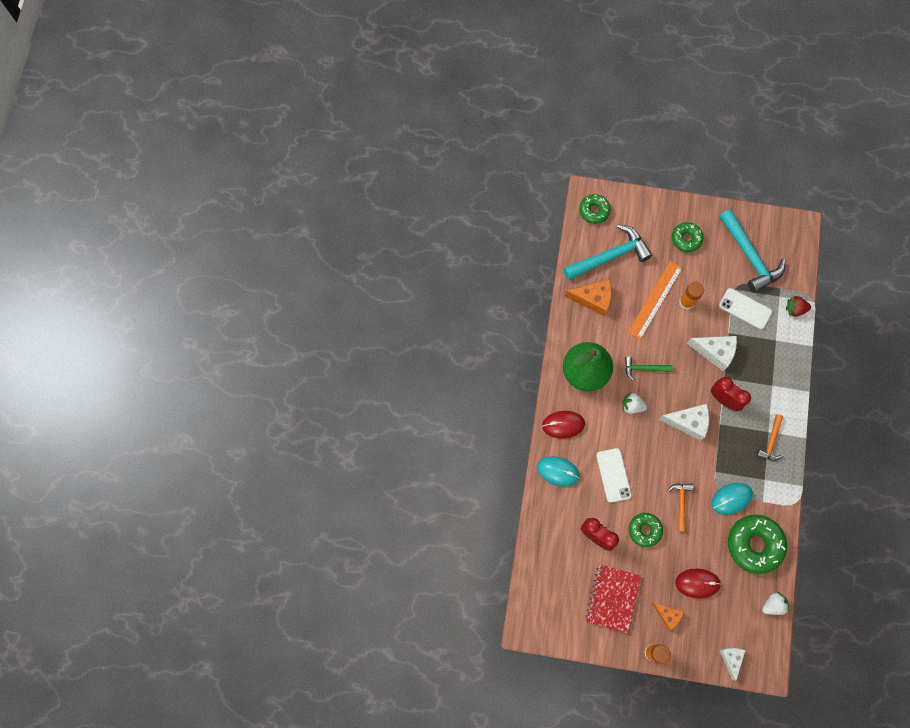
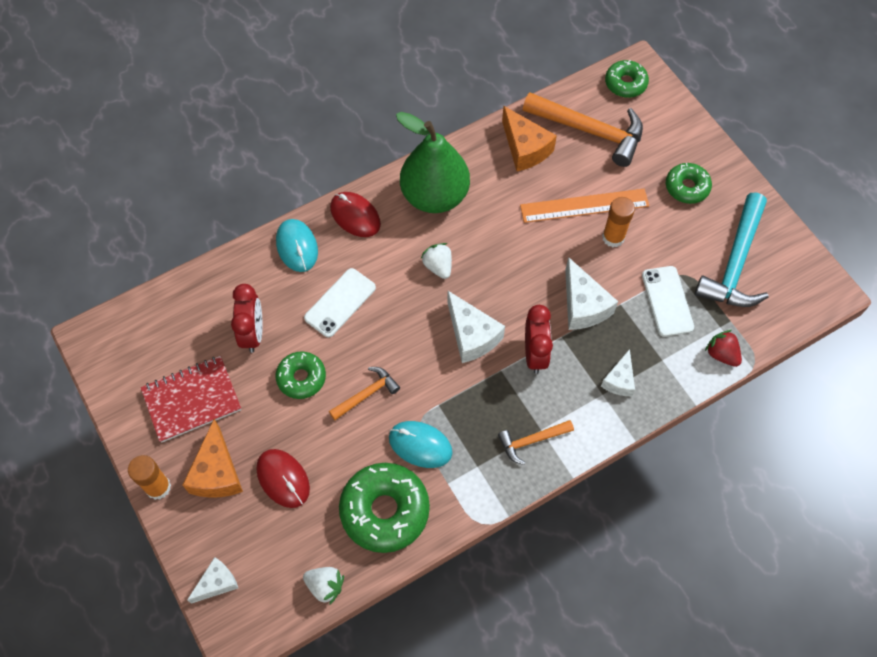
camera: 50 degrees right, 10 degrees down
turquoise hammer [563,224,652,280] -> orange hammer [523,93,643,167]
green hammer [625,356,672,381] -> none
orange cheese [652,603,684,630] -> orange cheese [183,419,243,498], size x1.59
none -> white cheese [601,349,635,396]

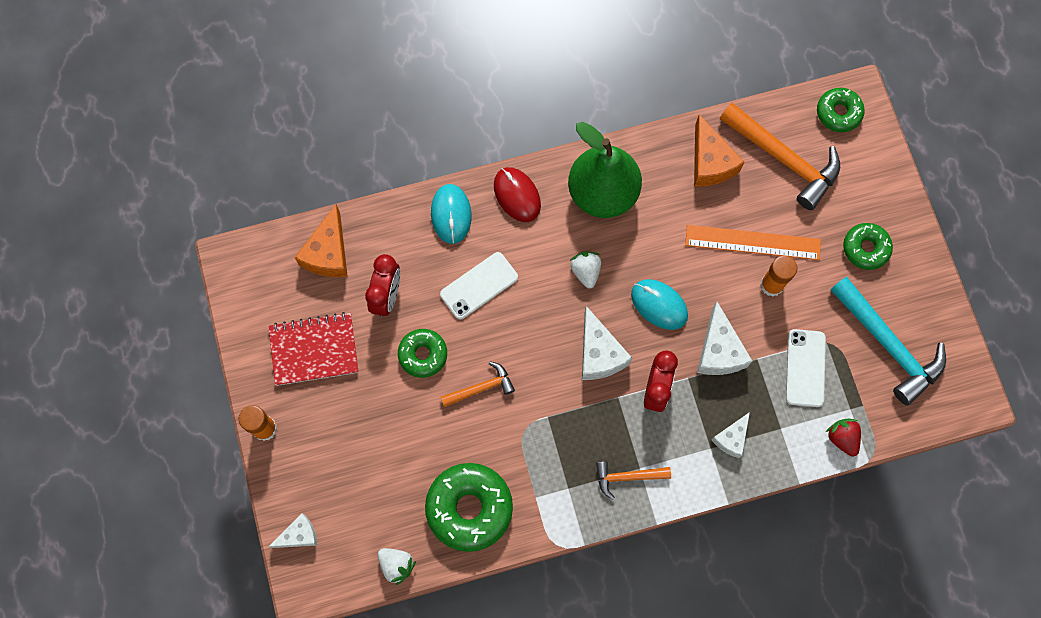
camera: 15 degrees right, 10 degrees up
orange cheese [183,419,243,498] -> orange cheese moved to [295,204,348,277]
red mouse [256,449,310,508] -> none
turquoise mouse [389,421,453,468] -> turquoise mouse moved to [631,279,688,330]
turquoise hammer [695,192,768,307] -> turquoise hammer turned 75 degrees counterclockwise [830,276,946,406]

